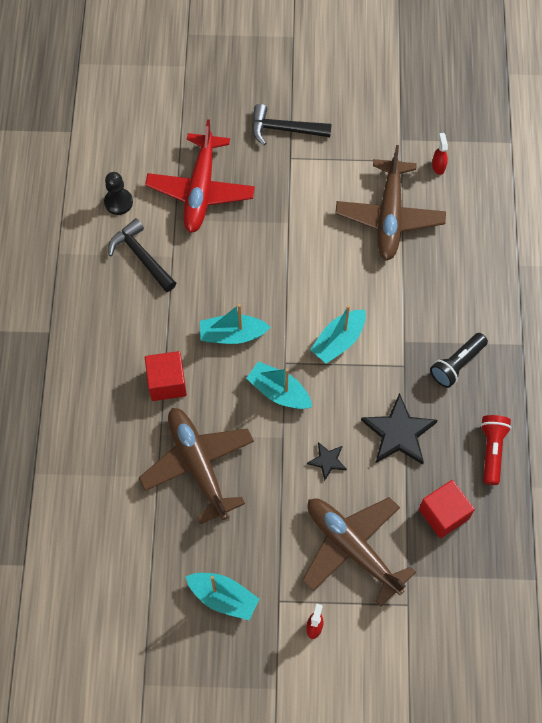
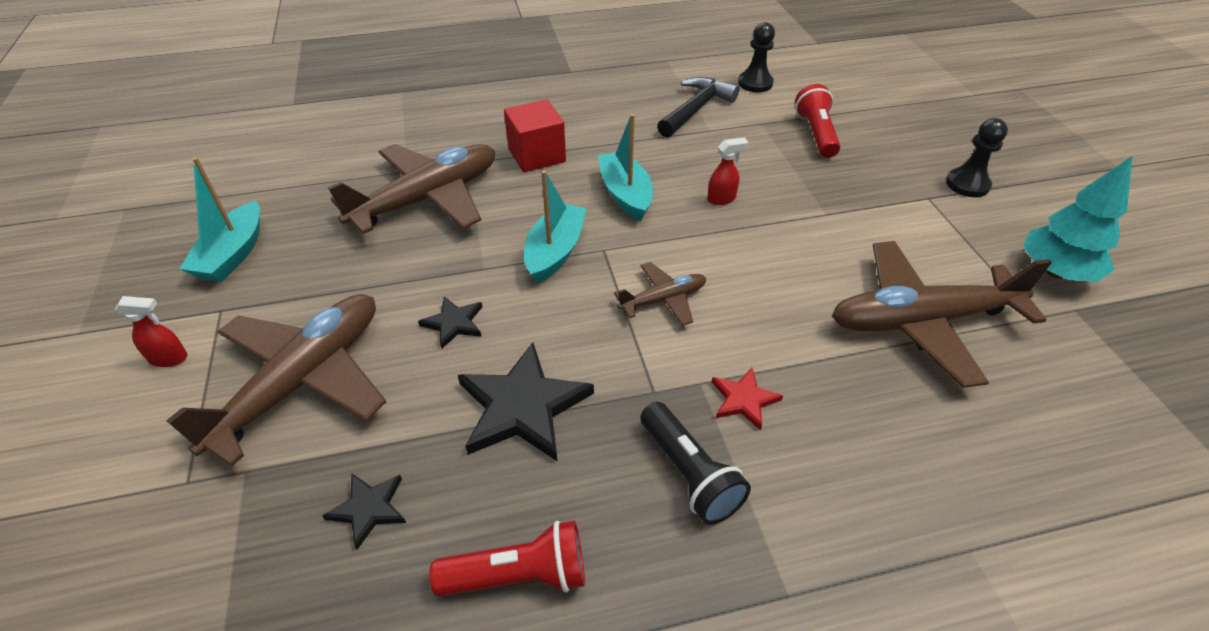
camera: 75 degrees right, 20 degrees down
red plane [145,119,255,233] -> red flashlight [795,84,840,158]
black hammer [252,104,332,146] -> black pawn [946,118,1008,197]
turquoise boat [310,305,366,364] -> brown plane [614,262,706,326]
red cube [419,480,475,538] -> black star [322,474,406,550]
black flashlight [430,333,488,388] -> black flashlight turned 150 degrees counterclockwise [640,402,751,525]
red spray bottle [432,133,448,175] -> red spray bottle moved to [707,138,748,205]
none -> red star [712,368,783,430]
none -> turquoise tree [1023,156,1133,282]

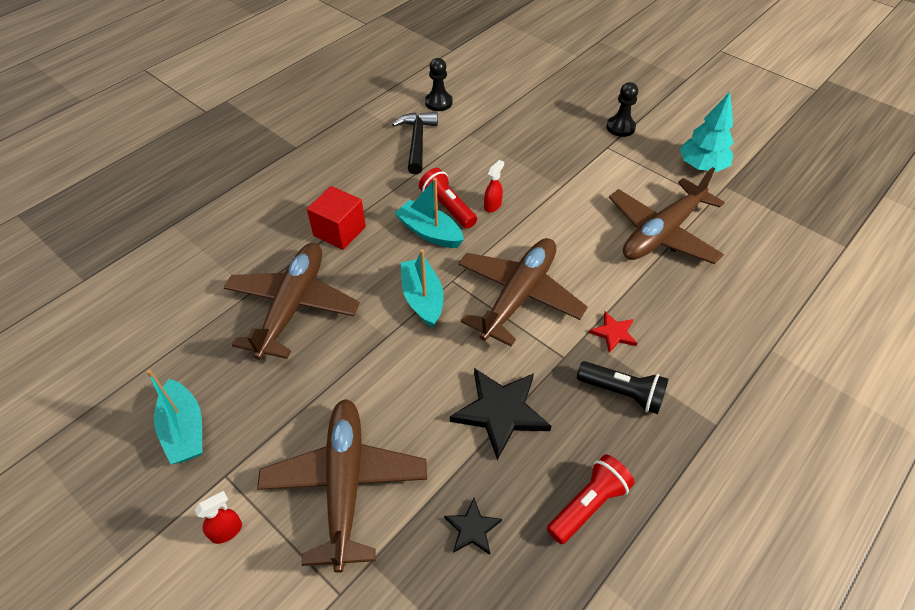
camera: 35 degrees left, 5 degrees up
black star [418,296,482,349] -> none
brown plane [614,262,706,326] -> brown plane [458,238,588,346], size x2.05
red flashlight [795,84,840,158] -> red flashlight moved to [419,168,477,228]

